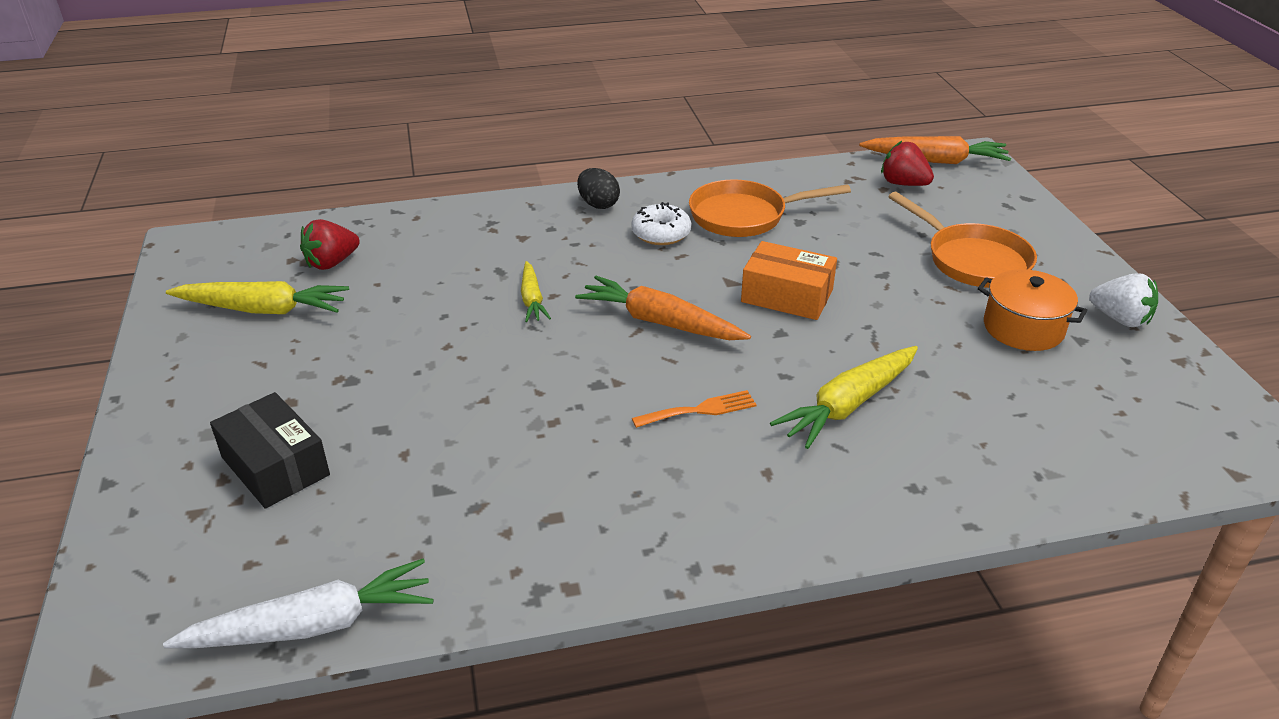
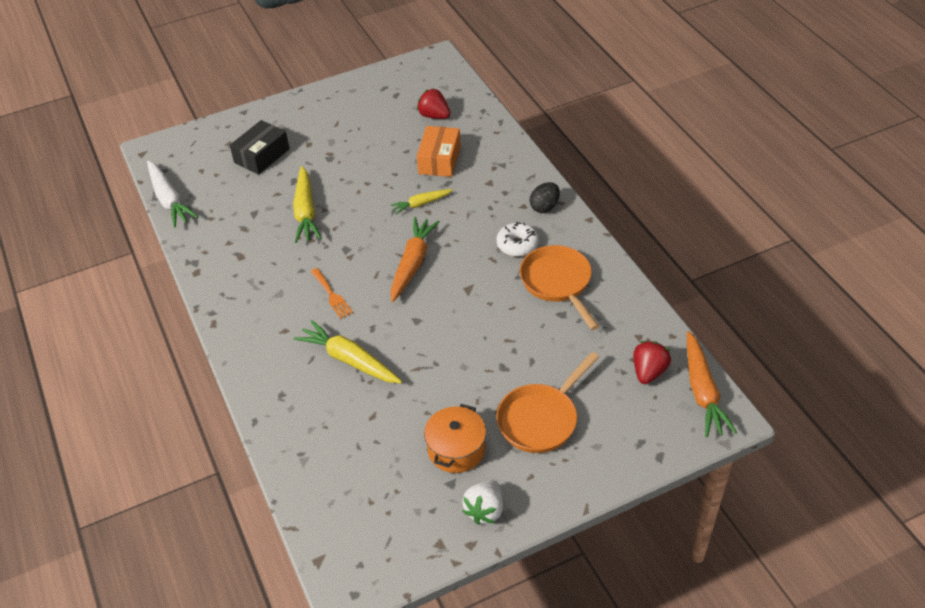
camera: 80 degrees right, 10 degrees up
yellow carrot [166,281,349,314] -> yellow carrot moved to [293,166,322,243]
orange box [741,241,837,320] -> orange box moved to [417,126,461,177]

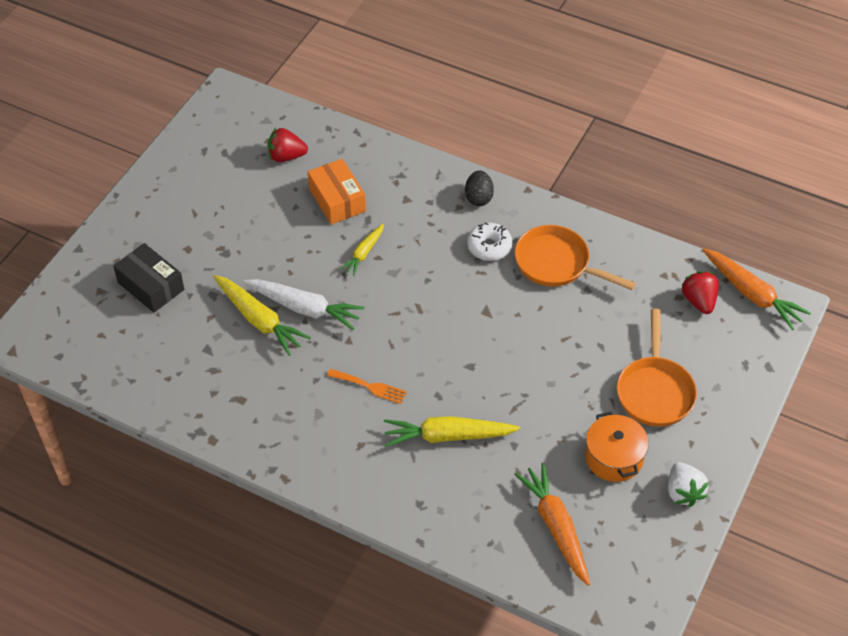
camera: 40 degrees left, 5 degrees up
white carrot [147,161,198,228] -> white carrot moved to [243,279,364,330]
black box [230,120,290,175] -> black box turned 45 degrees counterclockwise [113,243,184,313]
orange carrot [390,217,440,302] -> orange carrot moved to [515,463,590,586]

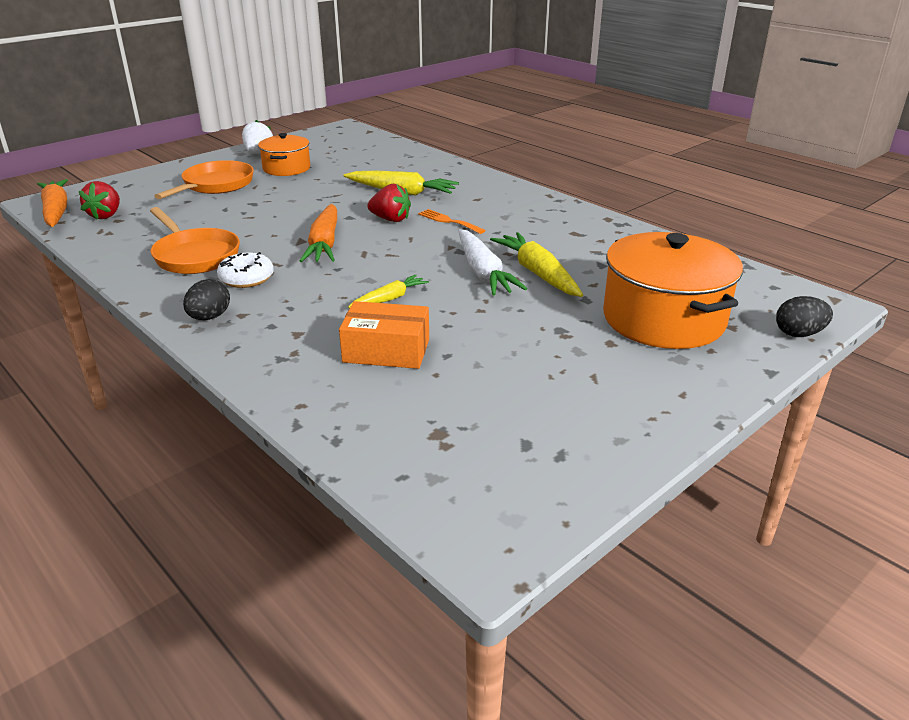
camera: 160 degrees left, 20 degrees down
black box [113,243,184,313] -> orange pot [603,232,743,349]
white carrot [243,279,364,330] -> white carrot turned 150 degrees counterclockwise [458,229,527,295]
red strawberry [267,128,308,162] -> red strawberry moved to [367,183,411,222]
orange box [308,159,366,225] -> orange box turned 75 degrees counterclockwise [339,301,429,369]
orange carrot [515,463,590,586] -> orange carrot moved to [300,204,337,262]
none -> black egg [776,296,833,337]

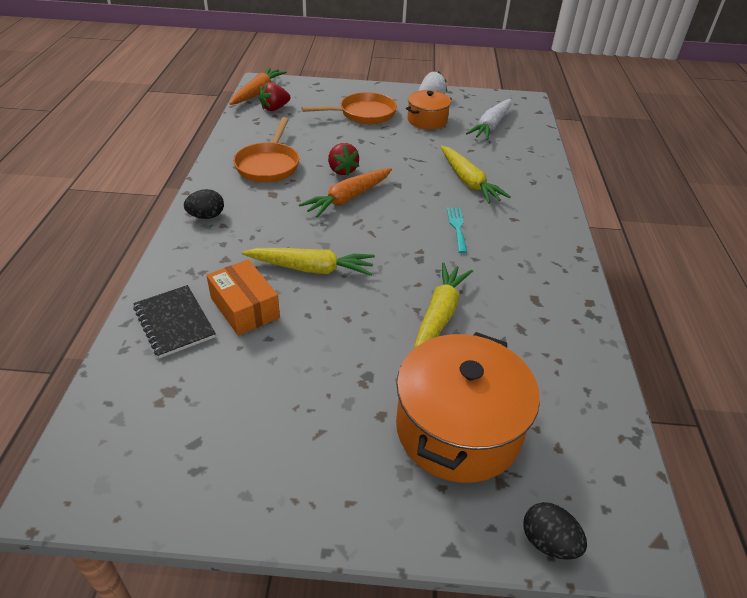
camera: 45 degrees right, 10 degrees up
white donut [217,252,274,288] -> none
yellow carrot [348,275,429,308] -> yellow carrot [242,248,375,276], size x1.70
red strawberry [367,183,411,222] -> red strawberry moved to [328,143,359,176]
orange fork [418,209,486,234] -> turquoise fork [447,208,467,253]
white carrot [458,229,527,295] -> white carrot moved to [466,99,511,140]
none -> black notebook [133,285,216,358]

